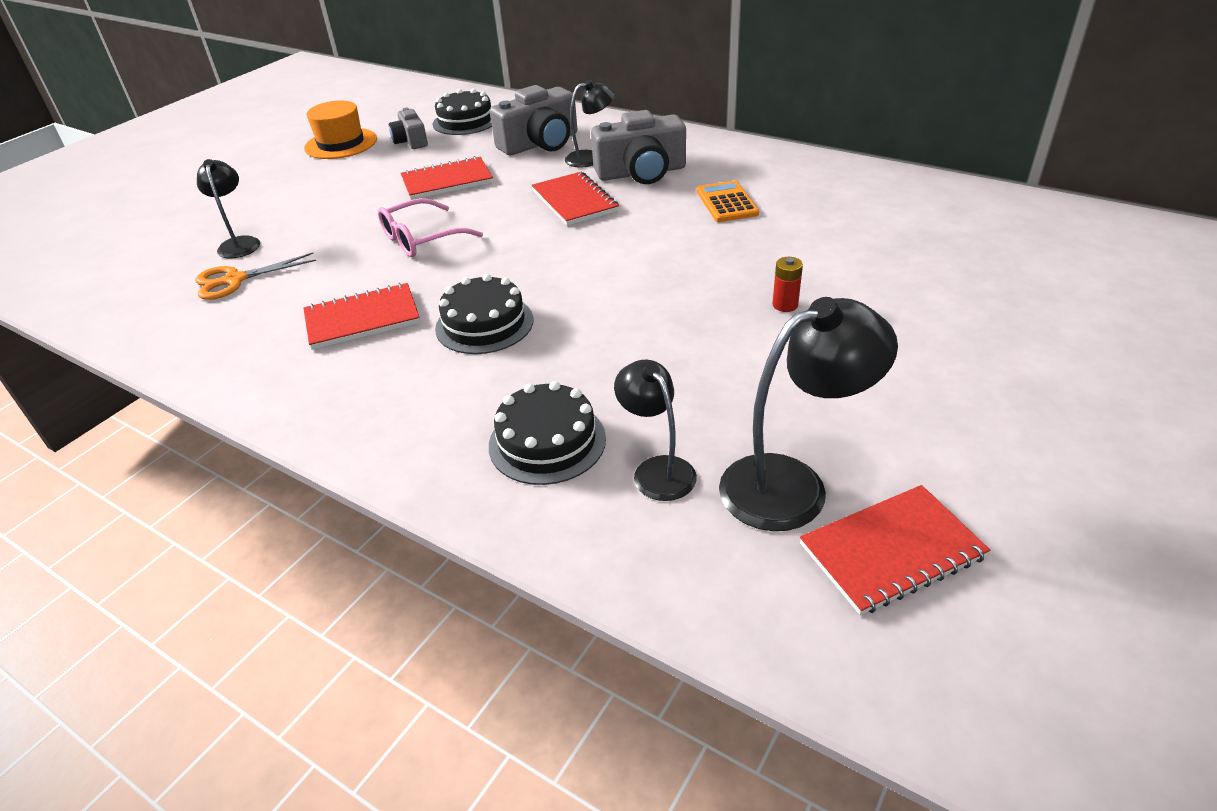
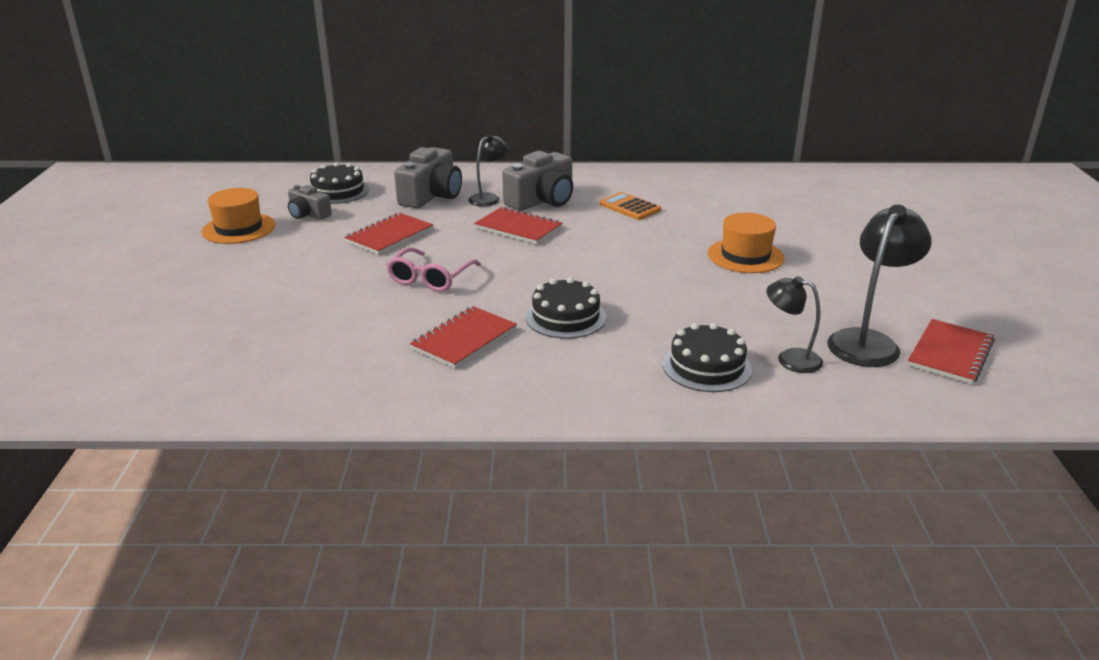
camera: 35 degrees left, 10 degrees down
orange scissors [195,253,316,300] -> none
black lamp [197,159,260,259] -> none
red battery [773,257,803,312] -> orange hat [708,213,784,273]

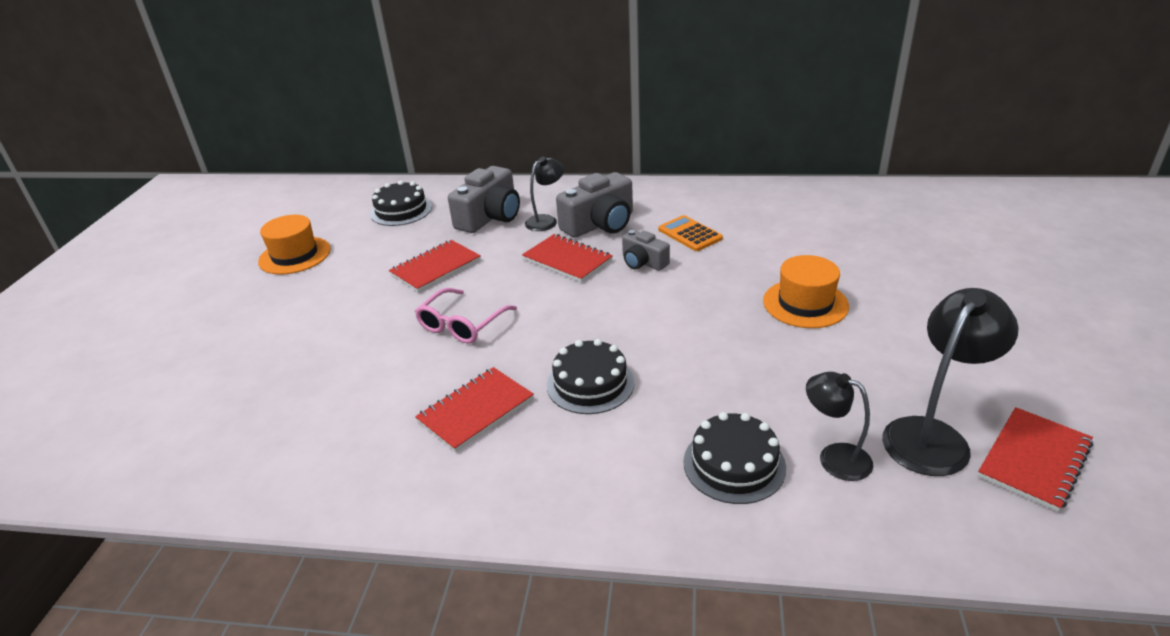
camera: 10 degrees right, 5 degrees up
grey camera [288,185,332,220] -> grey camera moved to [622,230,670,271]

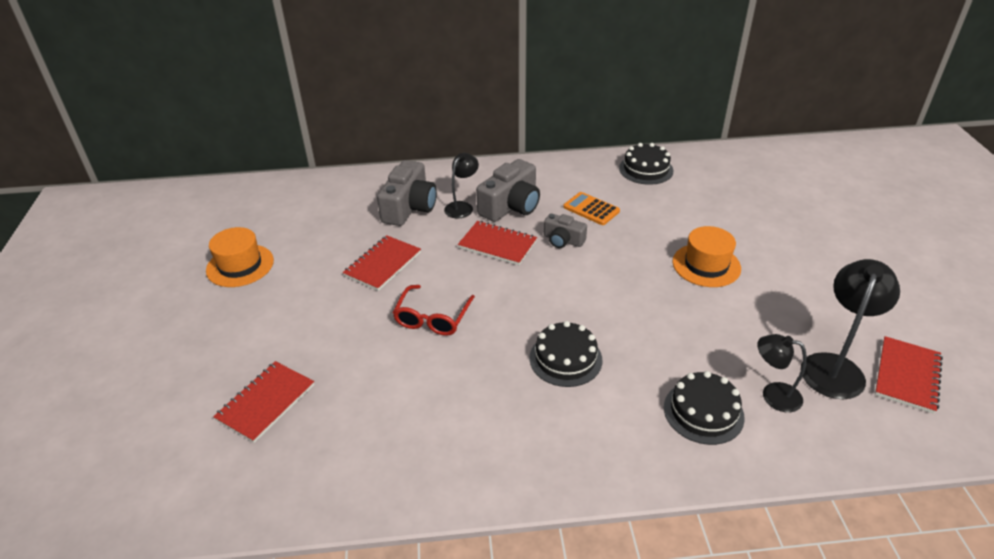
camera: 15 degrees left, 5 degrees up
black cake [370,180,432,226] -> black cake moved to [619,143,673,185]
pink glasses [415,288,517,344] -> red glasses [393,285,475,336]
red notebook [415,367,534,452] -> red notebook moved to [213,361,314,443]

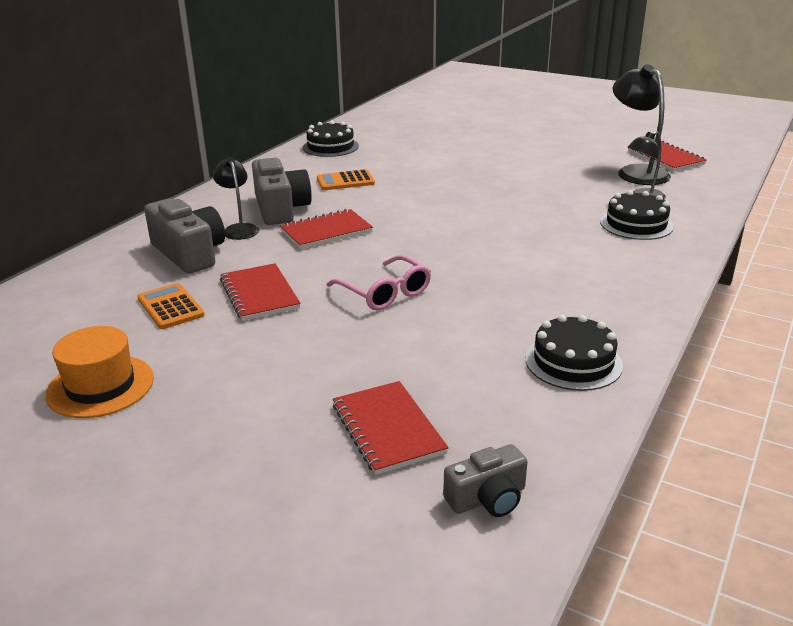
camera: 55 degrees left, 10 degrees down
red glasses [393,285,475,336] -> pink glasses [327,255,431,310]
black cake [529,321,602,387] -> black cake moved to [526,315,623,391]
grey camera [544,213,587,248] -> grey camera moved to [443,444,528,517]
orange hat [673,226,741,287] -> none
none -> orange calculator [137,283,205,329]

